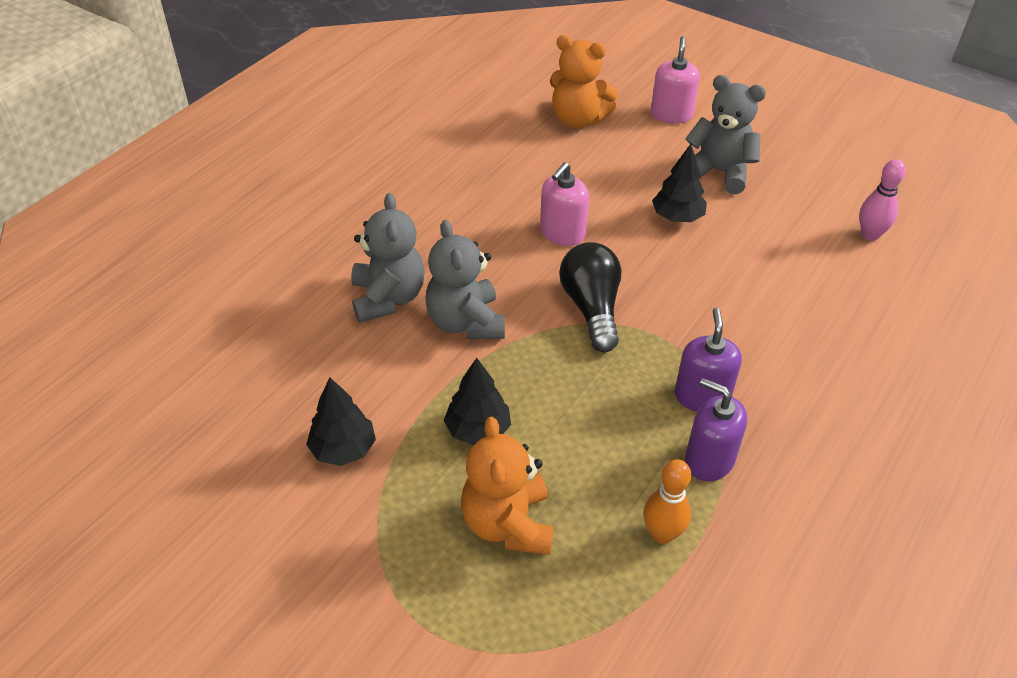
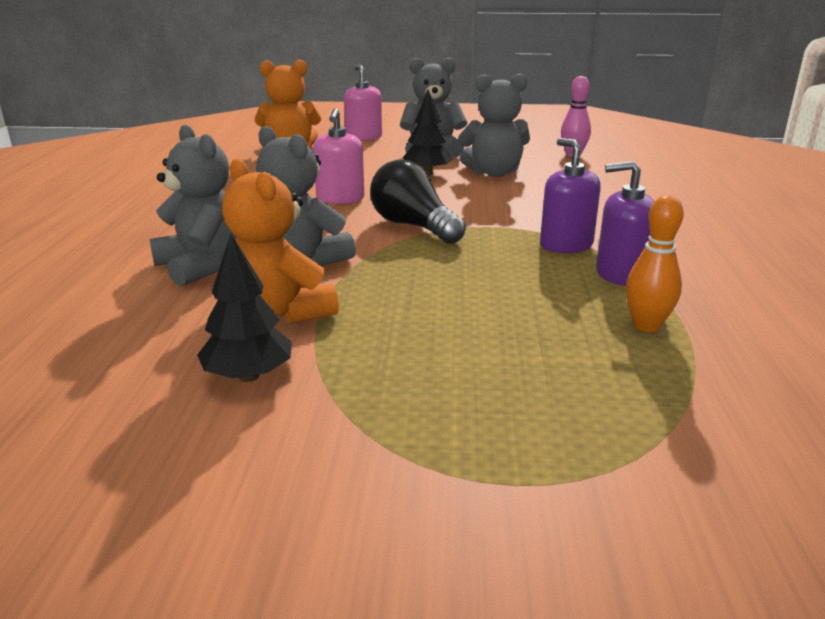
camera: 30 degrees left, 20 degrees down
black tree [444,358,511,445] -> none
orange teddy bear [461,417,554,555] -> orange teddy bear moved to [222,158,339,324]
none -> grey teddy bear [458,74,530,177]

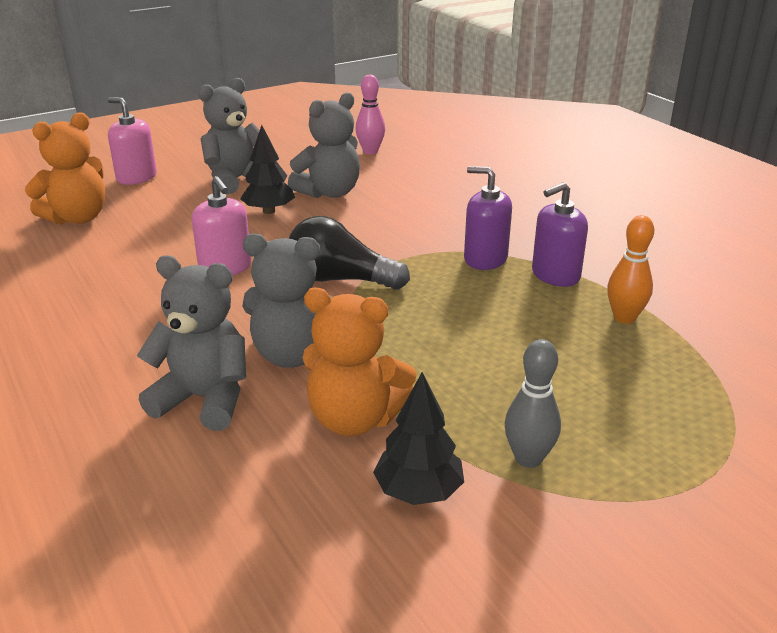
camera: 35 degrees left, 5 degrees up
none -> grey bowling pin [505,339,561,468]

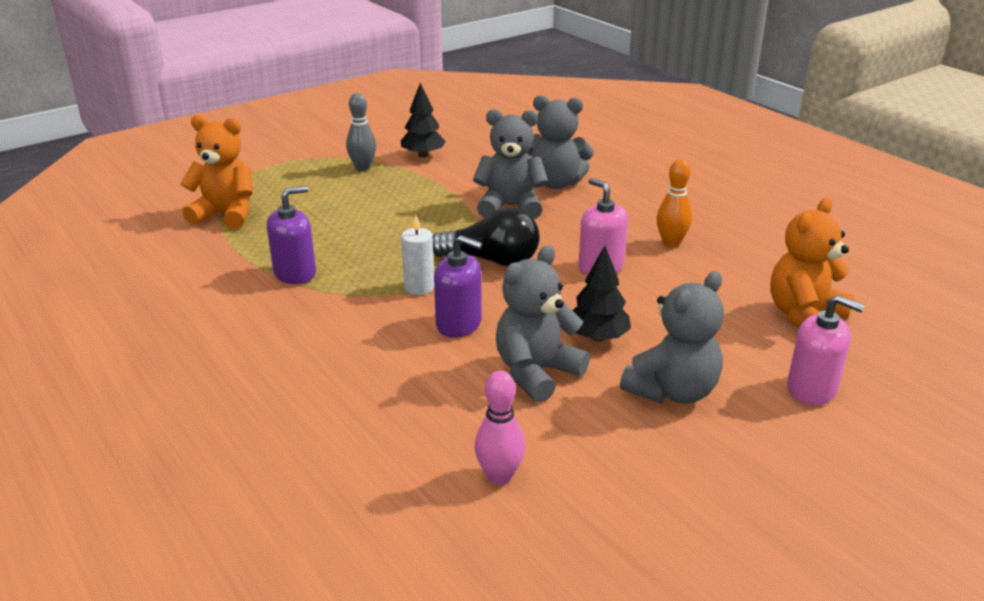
camera: 175 degrees right, 0 degrees up
orange teddy bear [303,288,417,436] -> orange teddy bear moved to [180,115,253,229]
purple soap dispenser [464,166,512,270] -> purple soap dispenser moved to [434,235,483,337]
orange bowling pin [607,215,654,324] -> orange bowling pin moved to [657,159,692,248]
none -> white candle [401,215,434,295]

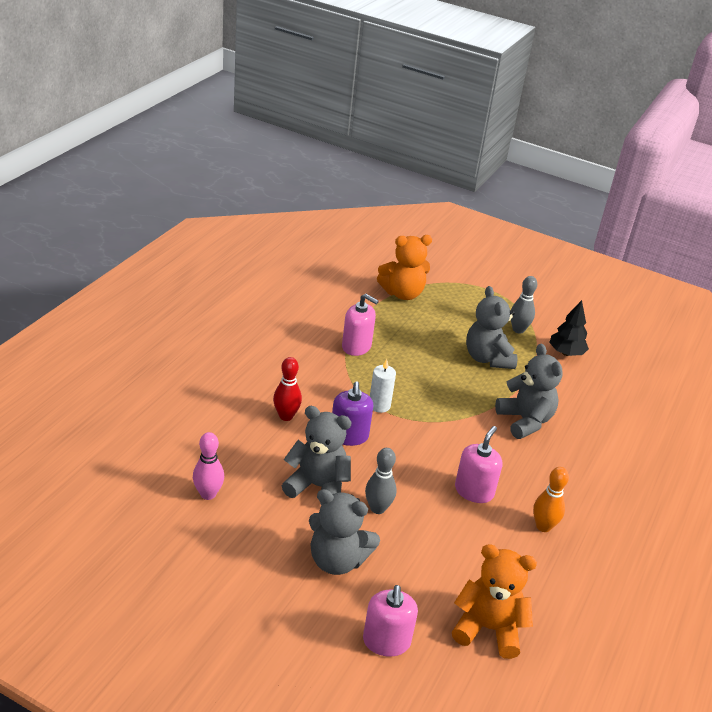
camera: 60 degrees right, 5 degrees up
orange teddy bear [180,115,253,229] -> orange teddy bear turned 90 degrees clockwise [377,235,432,300]
purple soap dispenser [267,186,316,284] -> pink soap dispenser [342,294,379,356]
black light bulb [433,207,540,266] -> none
grey teddy bear [527,95,594,189] -> grey teddy bear moved to [466,286,518,369]
black tree [572,245,631,342] -> grey bowling pin [365,448,397,514]
none -> red bowling pin [273,357,302,421]

